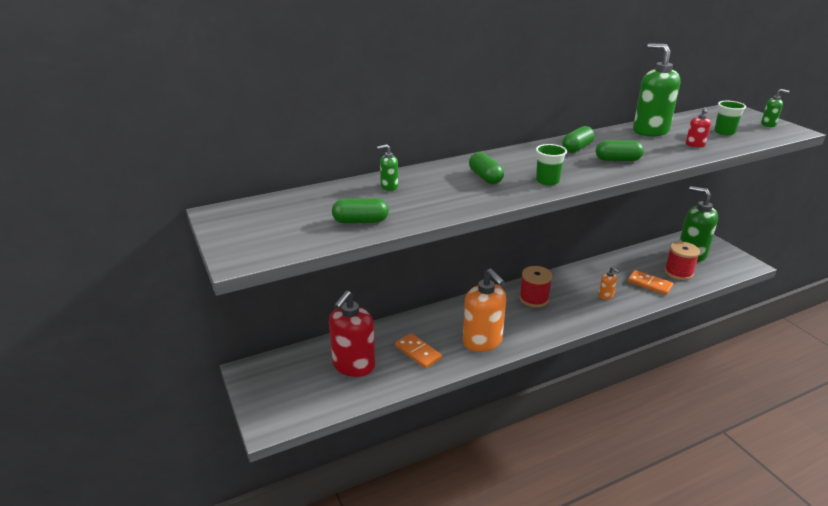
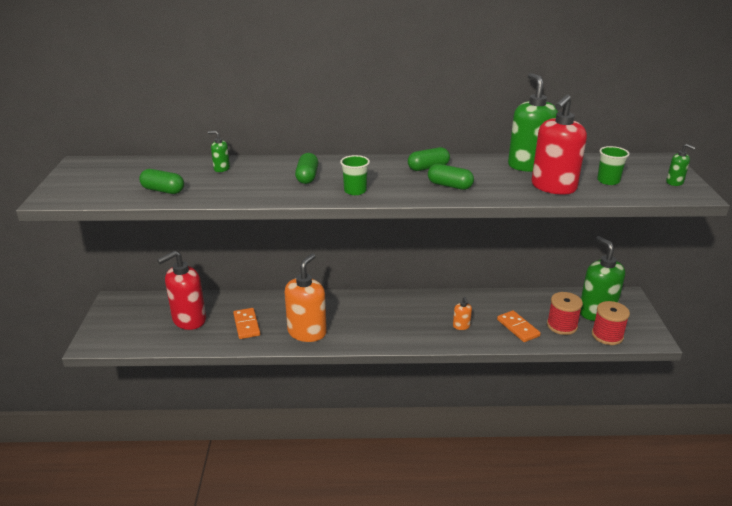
camera: 25 degrees right, 0 degrees up
orange soap dispenser [463,268,506,352] -> orange soap dispenser turned 150 degrees counterclockwise [284,253,327,342]
red spool [519,266,552,307] -> red spool moved to [592,301,630,345]
red soap dispenser [686,107,711,147] -> red soap dispenser [532,94,587,195], size x2.26

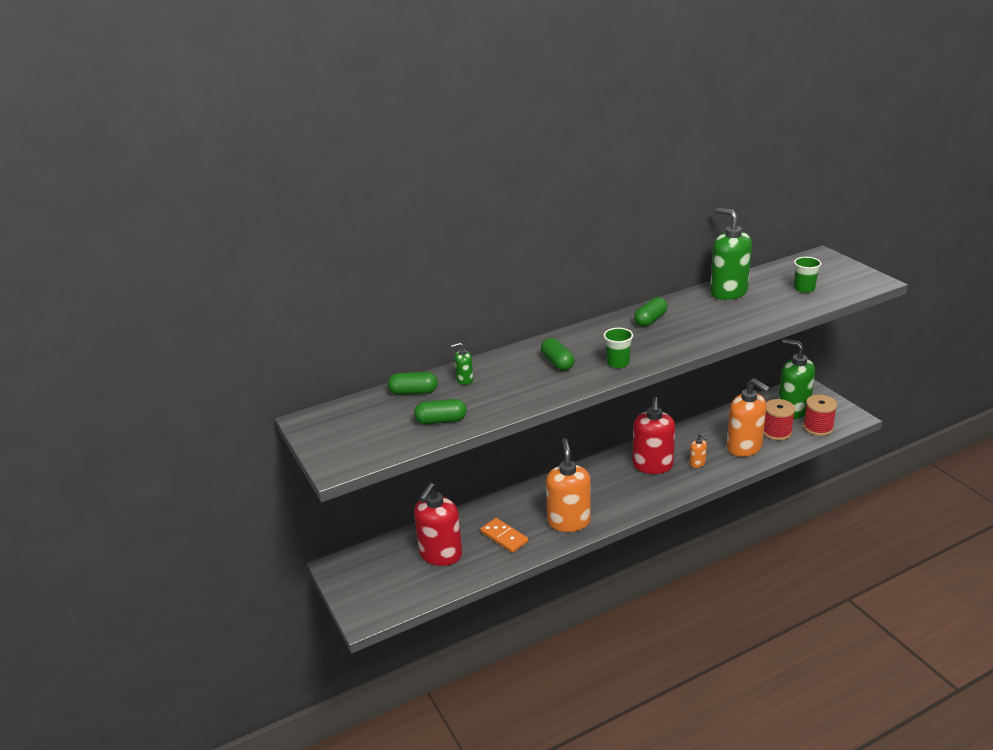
camera: 25 degrees left, 0 degrees up
green capsule [428,164,474,190] -> green capsule moved to [388,372,438,395]
orange domino [497,310,541,342] -> orange soap dispenser [727,378,770,457]
red soap dispenser [532,94,587,195] -> red soap dispenser moved to [632,397,675,474]
green soap dispenser [666,144,696,186] -> none

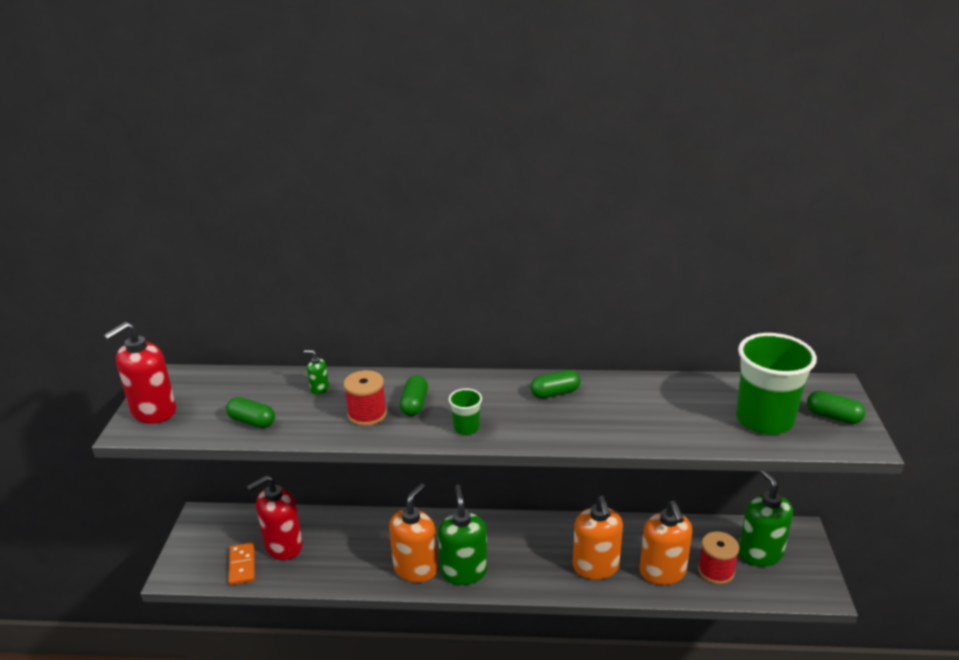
camera: 30 degrees right, 0 degrees up
green capsule [388,372,438,395] -> green capsule moved to [807,391,865,424]
orange domino [480,518,528,553] -> orange domino moved to [228,542,255,585]
red soap dispenser [632,397,675,474] -> red soap dispenser moved to [103,322,176,424]
orange soap dispenser [690,434,707,468] -> orange soap dispenser [573,496,623,580], size x2.26
green soap dispenser [710,208,752,300] -> green soap dispenser moved to [438,485,487,585]
green cup [794,257,821,293] -> green cup [736,333,817,434], size x2.17
red spool [803,395,837,436] -> red spool moved to [344,370,387,426]

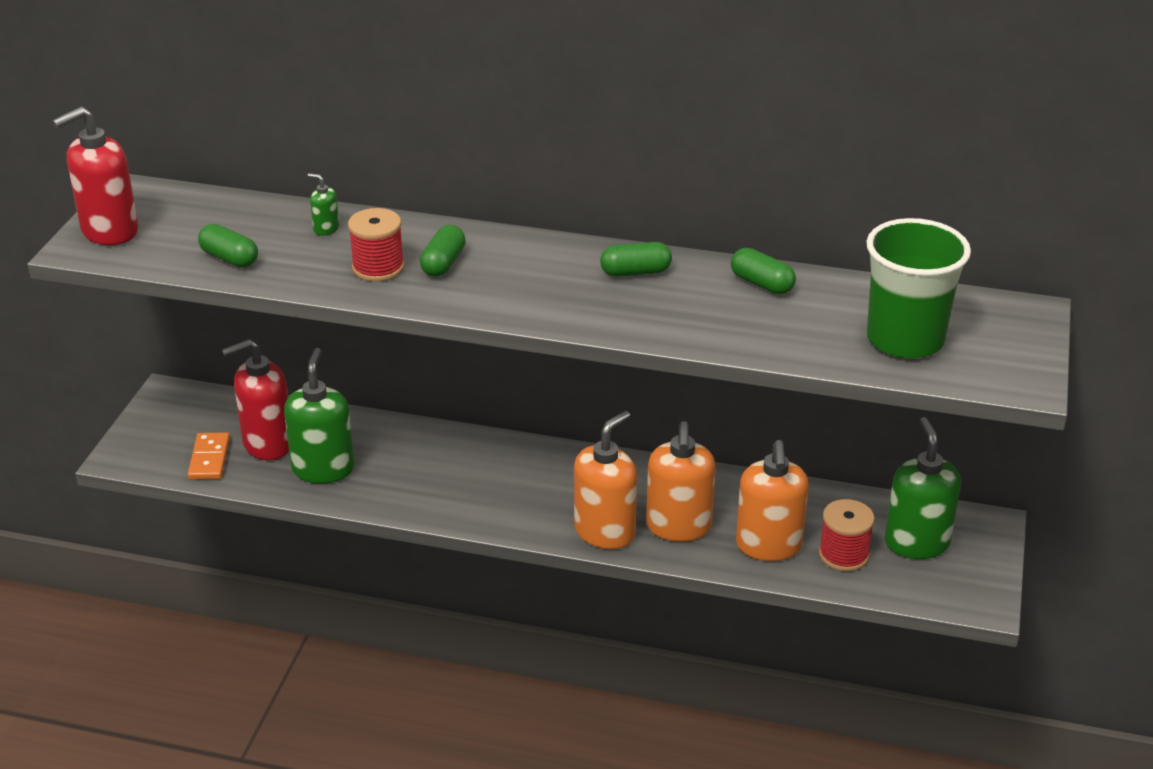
camera: 10 degrees right, 5 degrees up
orange soap dispenser [389,483,438,583] -> orange soap dispenser moved to [574,411,637,549]
green soap dispenser [438,485,487,585] -> green soap dispenser moved to [284,348,354,484]
green cup [449,388,482,435] -> none
green capsule [807,391,865,424] -> green capsule moved to [731,248,796,294]

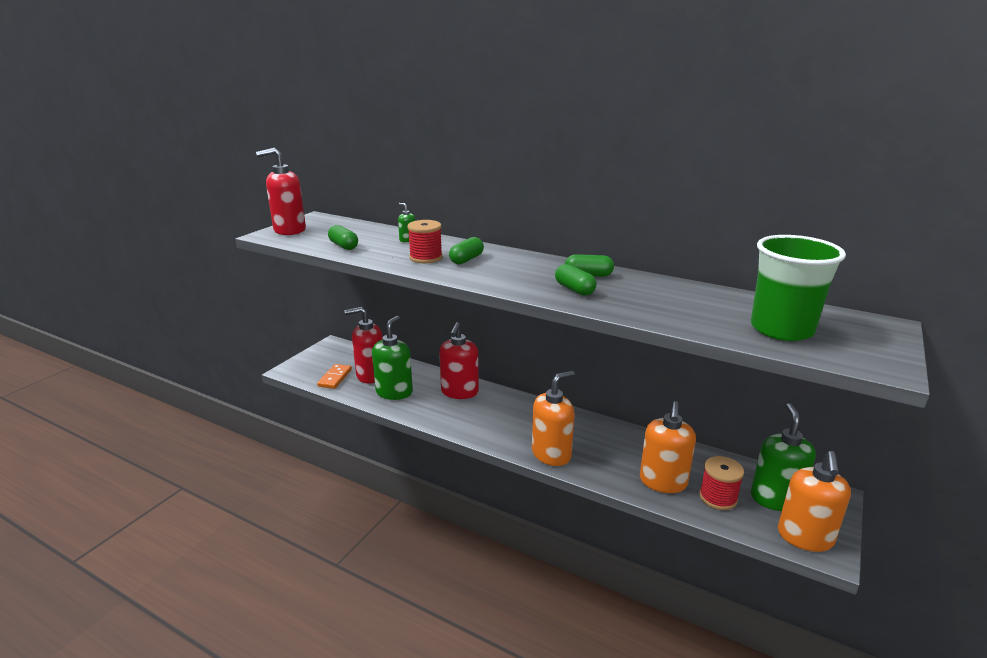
camera: 15 degrees right, 10 degrees down
orange soap dispenser [646,421,716,542] -> orange soap dispenser moved to [778,451,851,552]
green capsule [731,248,796,294] -> green capsule moved to [555,264,597,296]
none -> red soap dispenser [439,322,479,399]

